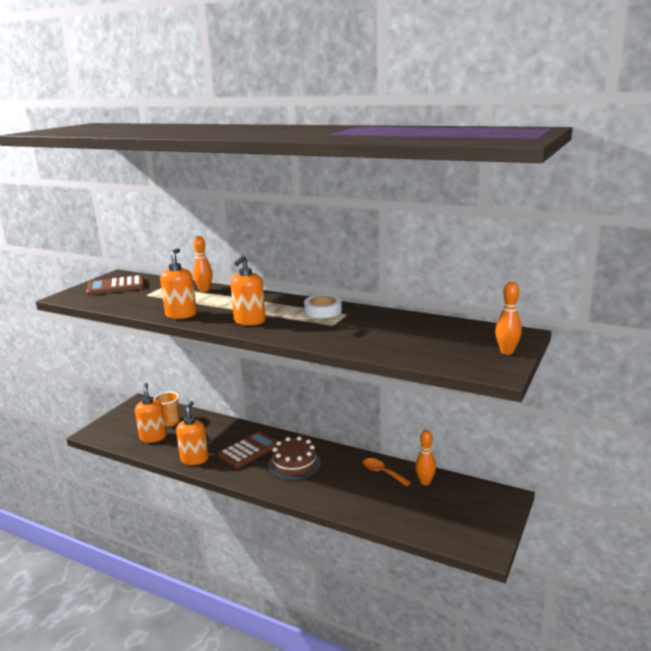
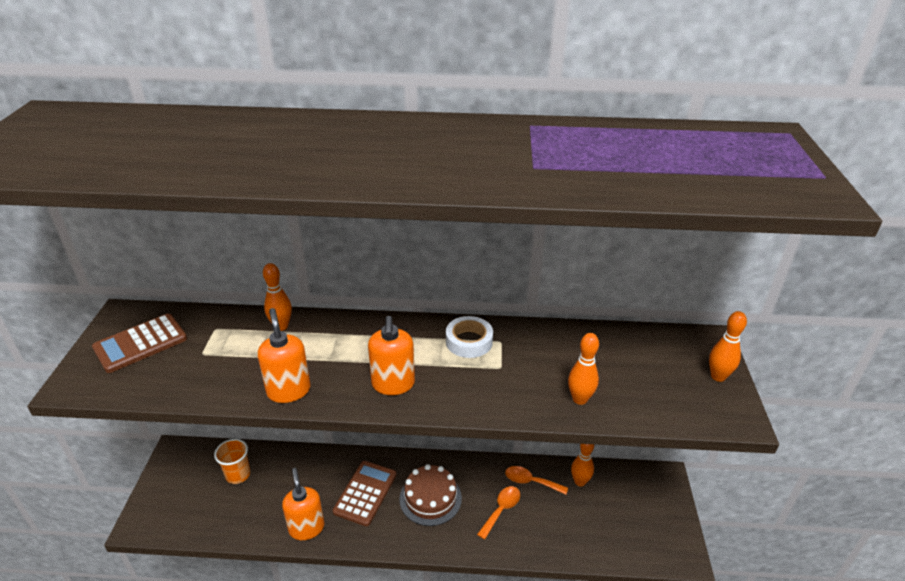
camera: 25 degrees left, 15 degrees up
orange soap dispenser [135,383,167,443] -> none
none -> orange spoon [477,486,520,540]
none -> orange bowling pin [568,333,599,405]

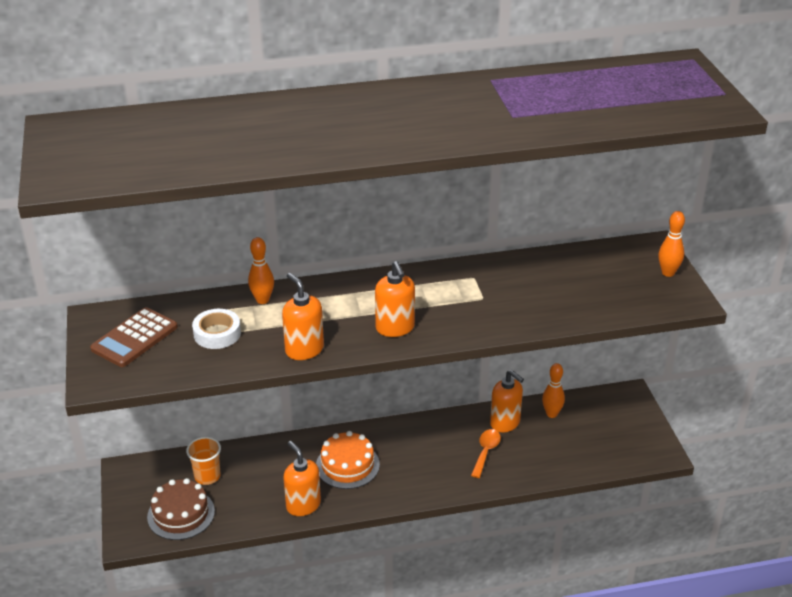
camera: 15 degrees left, 0 degrees up
brown calculator [333,461,396,526] -> orange cake [316,431,380,489]
brown cake [399,464,462,526] -> brown cake moved to [147,478,215,540]
white tape [446,316,493,358] -> white tape moved to [192,309,241,349]
orange spoon [505,466,568,494] -> orange soap dispenser [490,370,524,432]
orange bowling pin [568,333,599,405] -> none

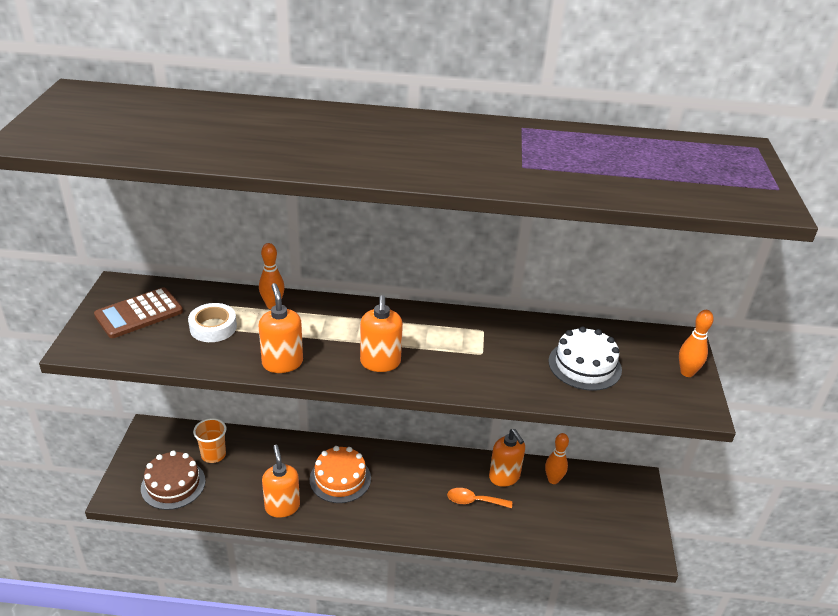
camera: 15 degrees right, 0 degrees up
orange spoon [471,429,501,478] -> orange spoon turned 120 degrees counterclockwise [447,488,512,508]
none -> white cake [549,326,622,391]

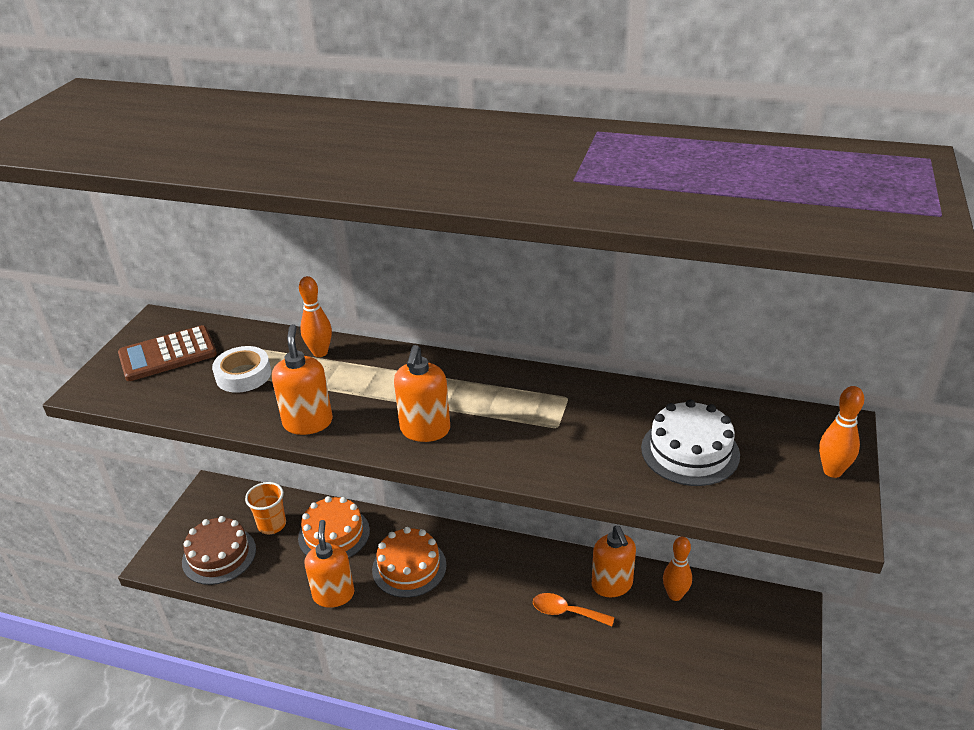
camera: 15 degrees right, 0 degrees up
none -> orange cake [298,496,370,558]

